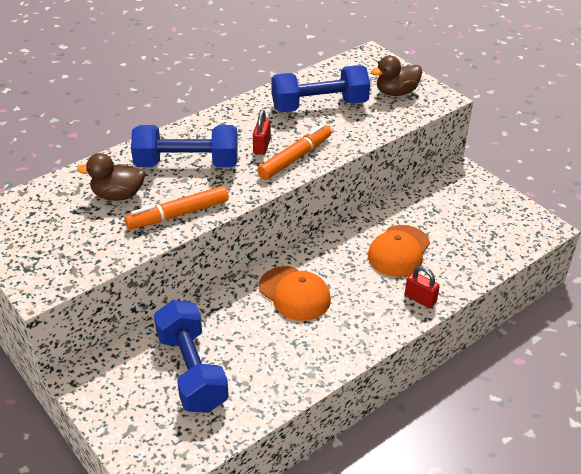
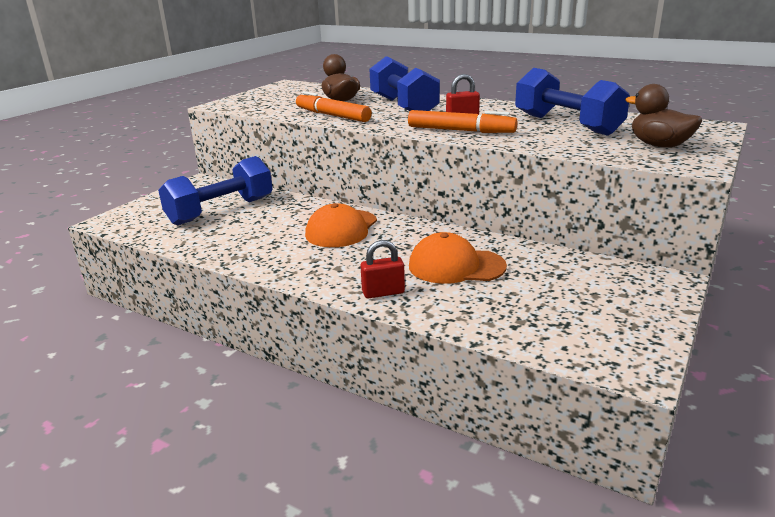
camera: 70 degrees right, 15 degrees down
red padlock [405,266,440,308] -> red padlock turned 60 degrees clockwise [360,240,405,298]

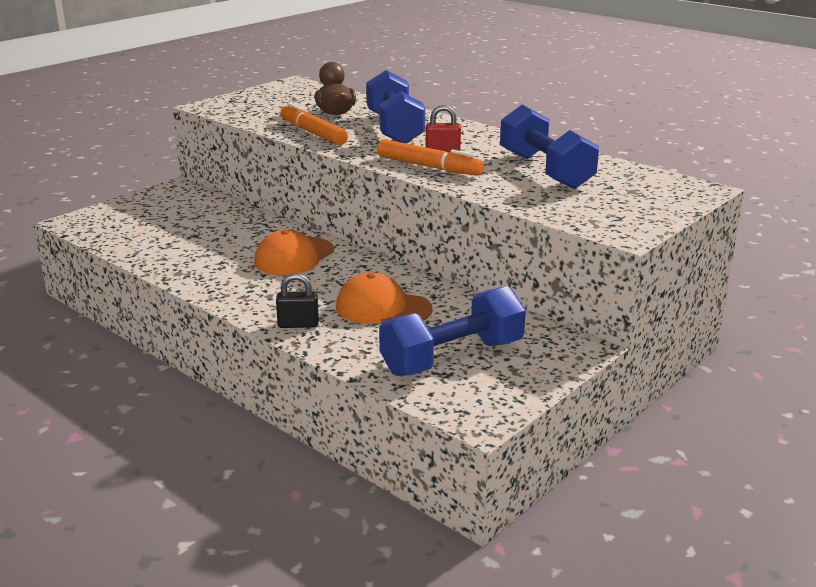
camera: 10 degrees right, 0 degrees up
blue dumbbell [158,156,273,225] -> blue dumbbell moved to [379,286,526,376]
red padlock [360,240,405,298] -> black padlock [276,273,319,328]
brown duck [625,84,702,148] -> none

